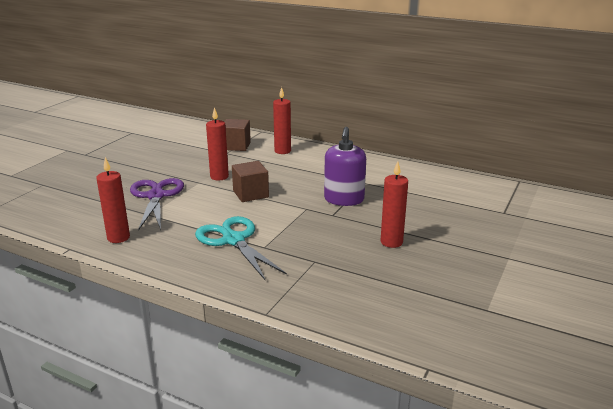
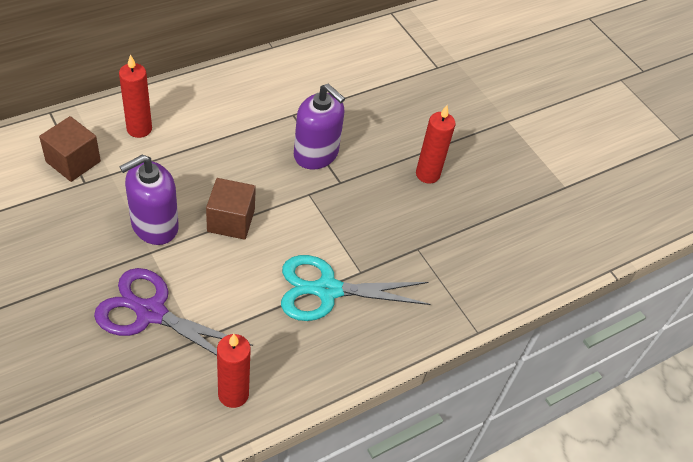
camera: 65 degrees left, 25 degrees up
red candle [206,107,229,181] -> purple soap dispenser [119,155,179,245]

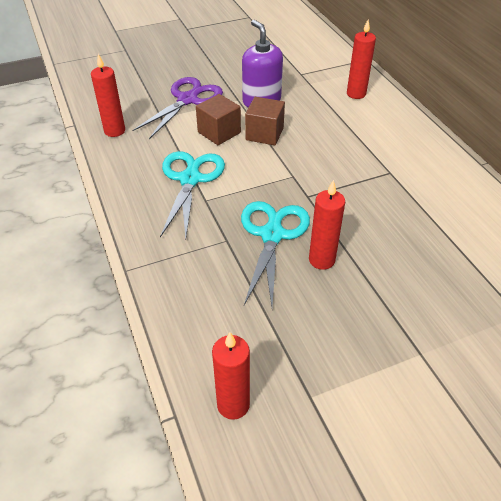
camera: 105 degrees right, 5 degrees down
brown cube [39,116,101,182] -> brown cube moved to [196,94,241,145]
purple soap dispenser [294,84,345,170] -> none
none -> red candle [212,332,250,420]
none -> turquoise scissors [241,201,310,306]

